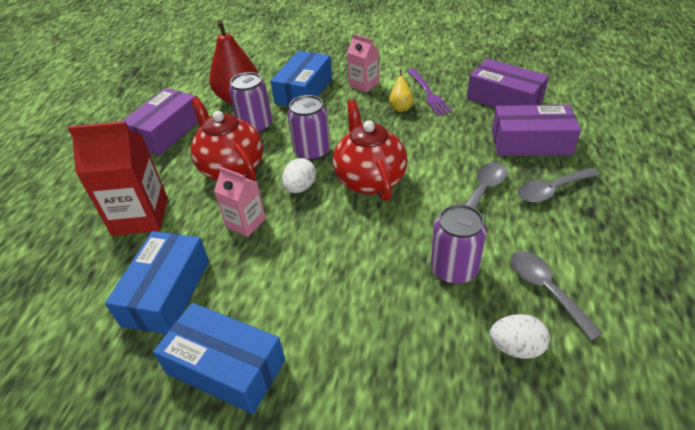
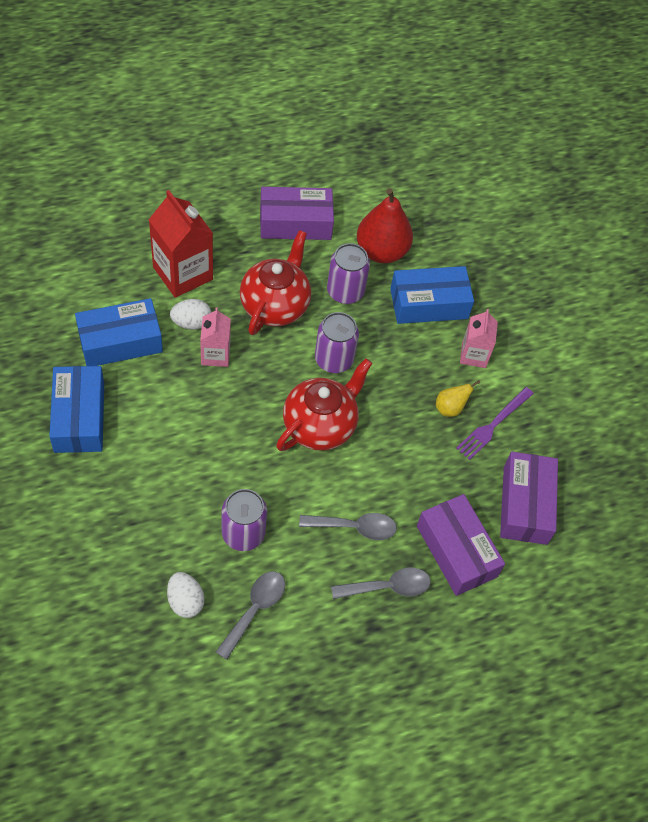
camera: 50 degrees right, 15 degrees up
white egg [282,158,316,193] -> white egg moved to [170,299,211,330]
grey spoon [518,168,599,203] -> grey spoon turned 135 degrees clockwise [331,568,431,599]

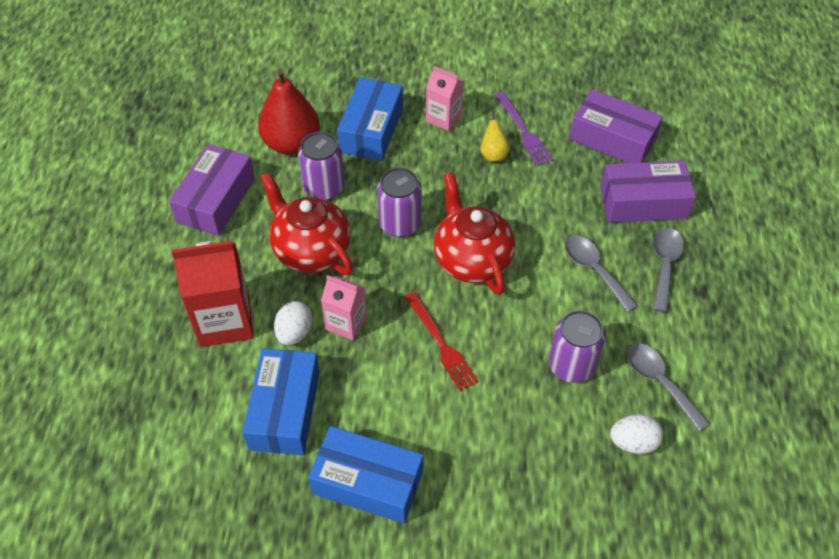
camera: 60 degrees left, 5 degrees down
grey spoon [299,513,397,540] -> grey spoon turned 60 degrees counterclockwise [565,236,638,312]
none -> red fork [405,292,479,391]

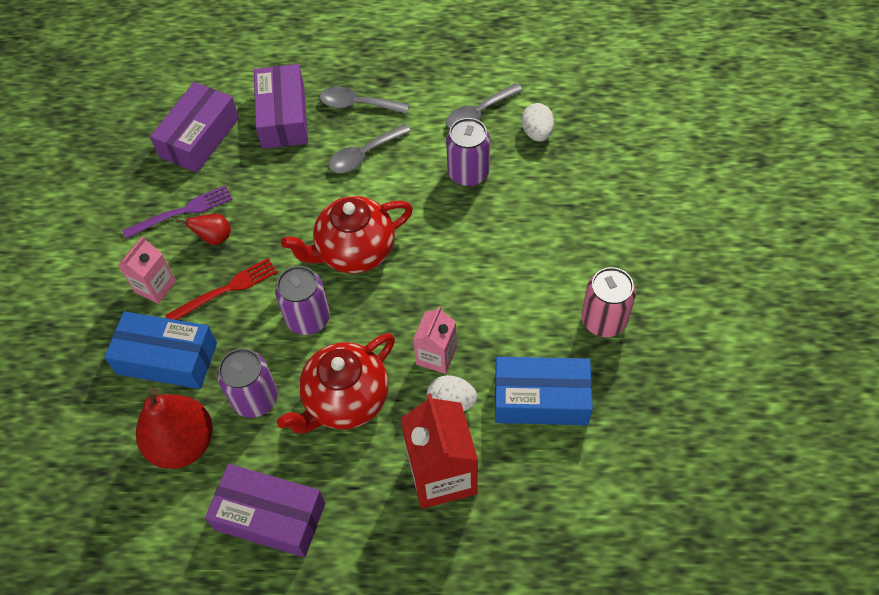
camera: 90 degrees left, 5 degrees up
blue box [308,426,423,524] -> pink can [581,267,636,337]
red fork [405,292,479,391] -> red fork moved to [165,258,278,320]
yellow pear [481,111,510,162] -> red pear [176,214,231,245]

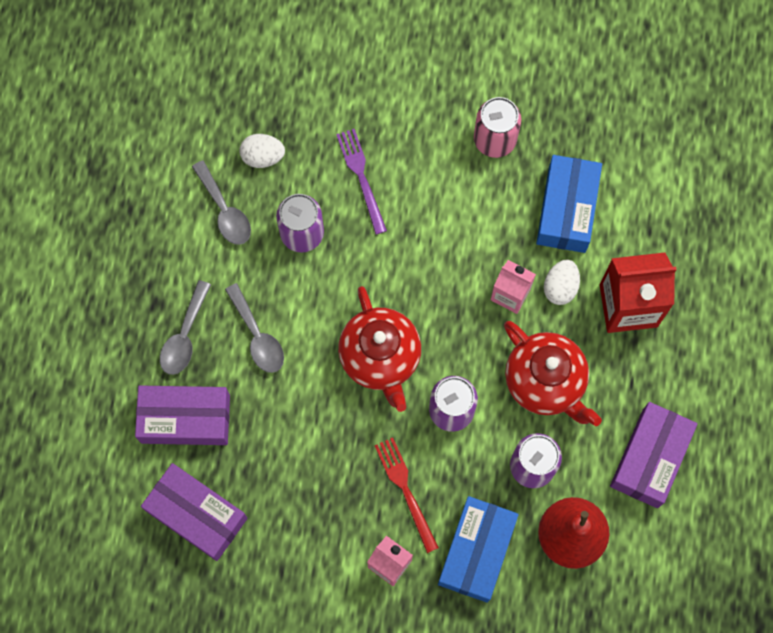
camera: 85 degrees left, 15 degrees up
purple fork [122,185,233,239] -> purple fork moved to [336,129,387,235]
red pear [176,214,231,245] -> none

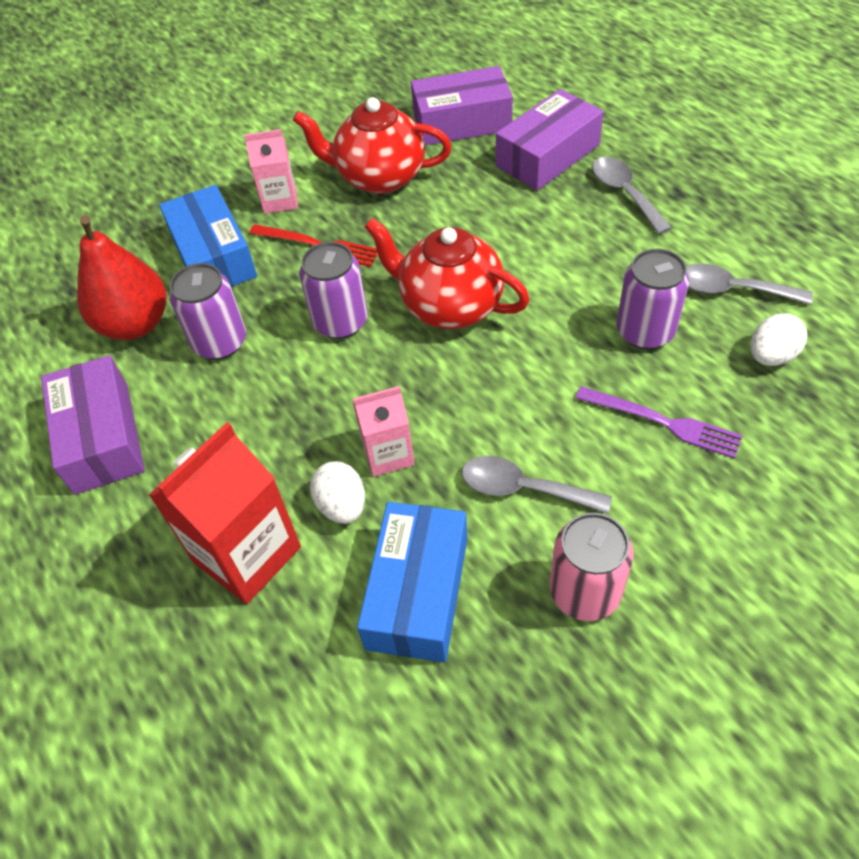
camera: 140 degrees right, 20 degrees down
grey spoon [225,283,284,373] -> grey spoon moved to [462,456,612,514]
red teapot [504,321,602,426] -> red teapot moved to [293,97,452,194]
blue box [536,155,602,253] -> blue box turned 45 degrees clockwise [357,502,468,662]

